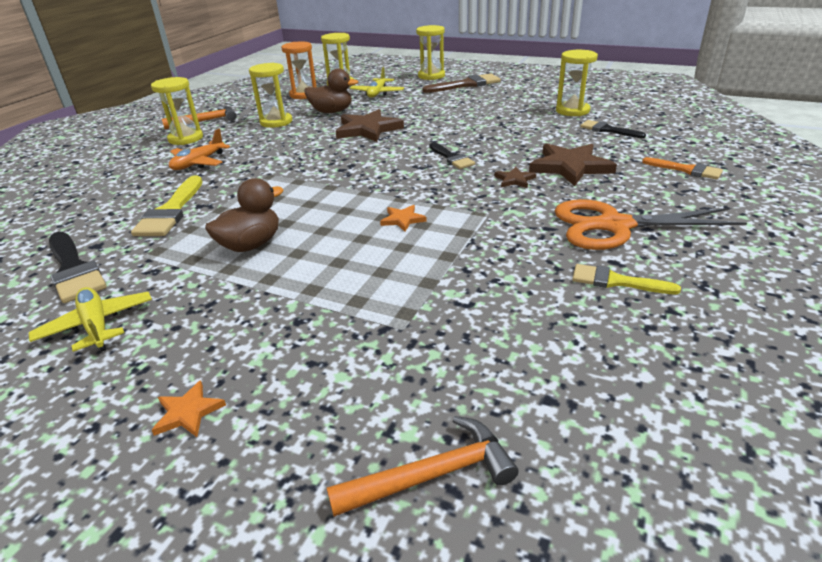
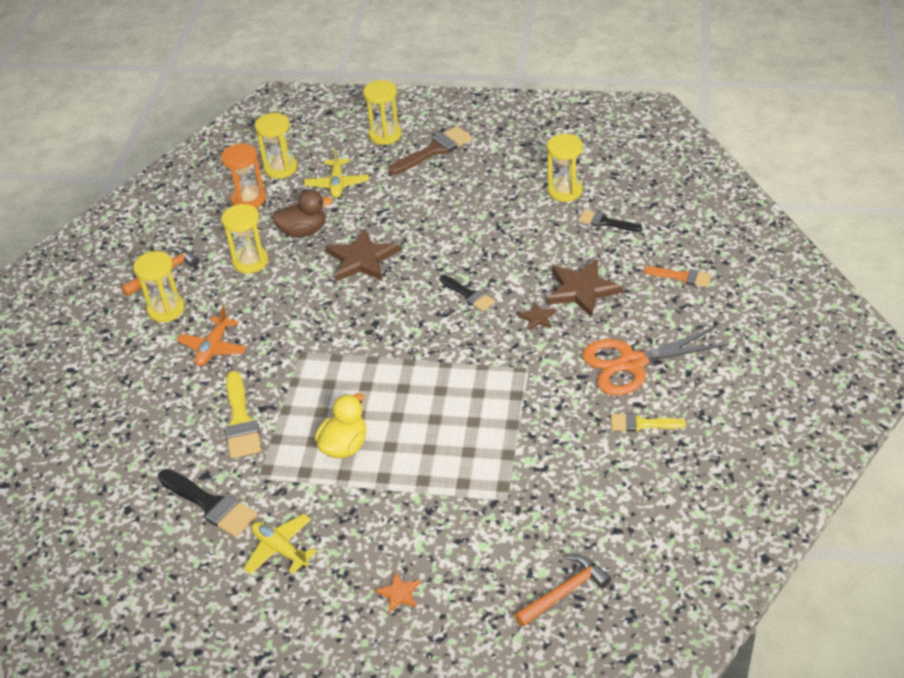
camera: 15 degrees left, 10 degrees up
brown duck [205,178,283,252] -> yellow duck [315,393,366,459]
orange star [380,205,427,232] -> none

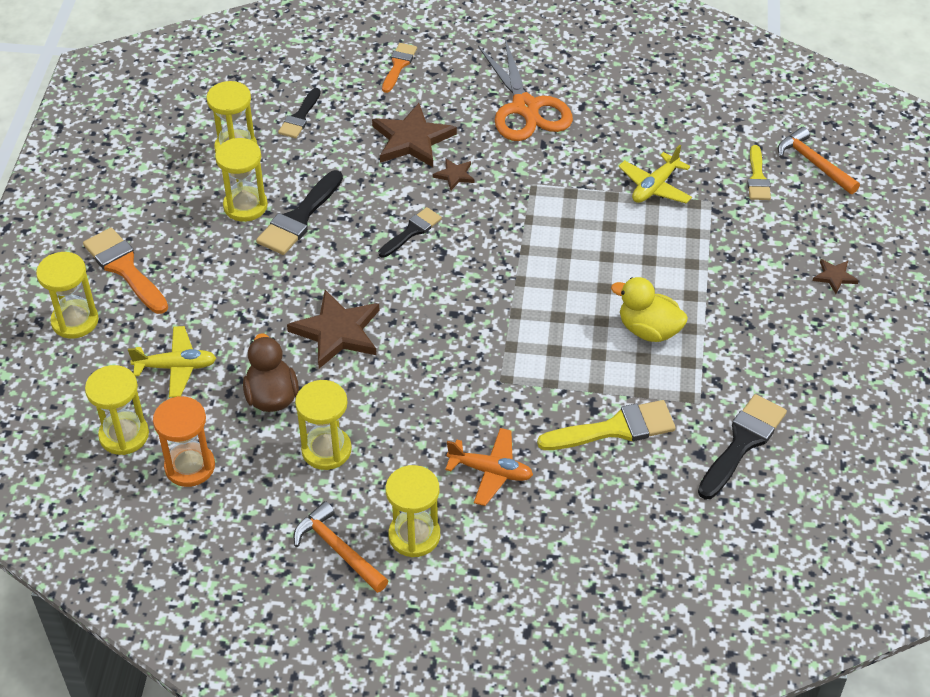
camera: 95 degrees left, 5 degrees up
yellow plane [243,514,317,575] -> yellow plane moved to [618,145,692,203]
orange star [376,572,420,613] -> brown star [813,259,859,294]
brown brush [389,126,472,175] -> orange brush [83,227,168,314]
yellow brush [611,413,686,432] -> yellow brush moved to [747,145,771,200]
none -> yellow hourglass [215,138,268,222]
none -> black brush [256,170,343,255]

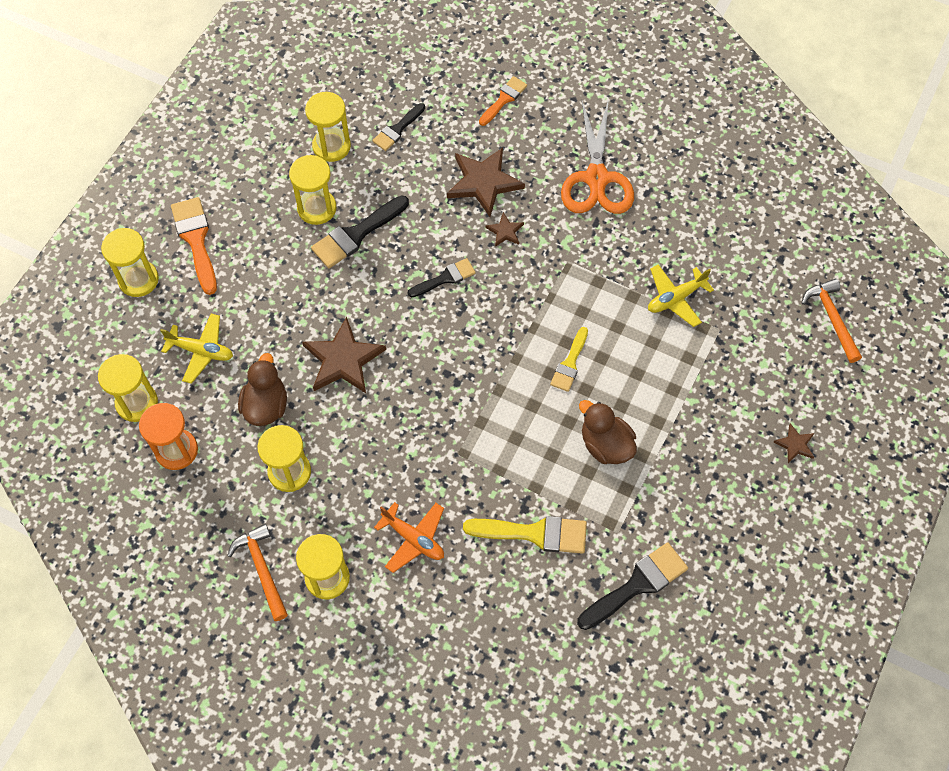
camera: 20 degrees right, 15 degrees up
yellow duck [611,277,688,342] -> brown duck [579,400,637,464]
yellow brush [747,145,771,200] -> yellow brush moved to [550,327,588,392]

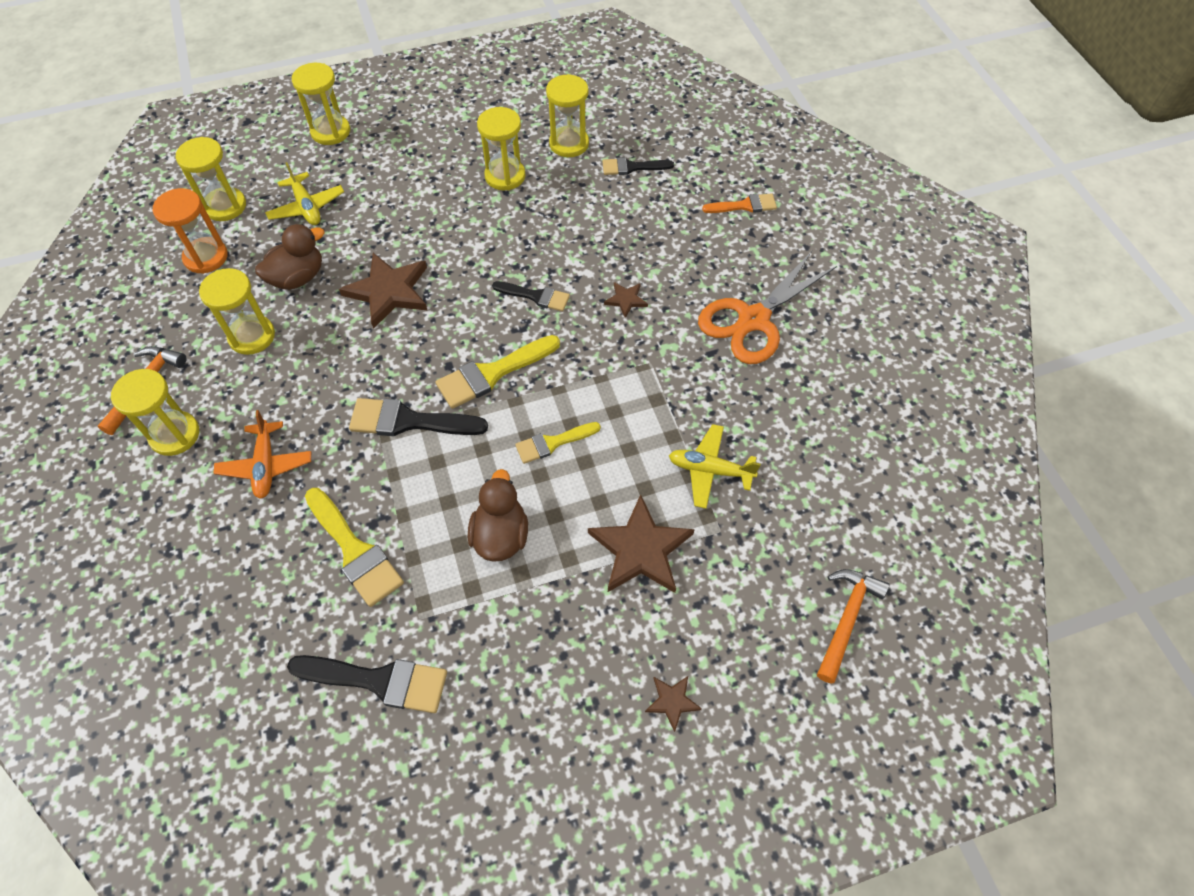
camera: 45 degrees right, 5 degrees down
orange brush [171,197,217,295] -> none
black brush [311,195,409,268] -> black brush moved to [349,398,488,436]
brown star [447,148,525,217] -> brown star moved to [588,494,695,593]
none -> yellow brush [436,335,560,409]

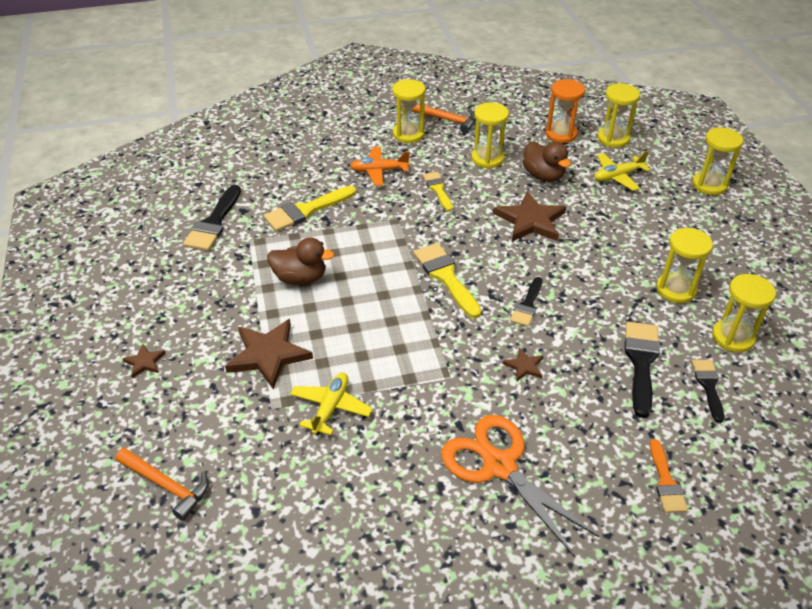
camera: 95 degrees right, 15 degrees down
black brush [349,398,488,436] -> black brush moved to [625,322,660,418]
yellow brush [515,422,601,464] -> yellow brush moved to [423,172,453,211]

